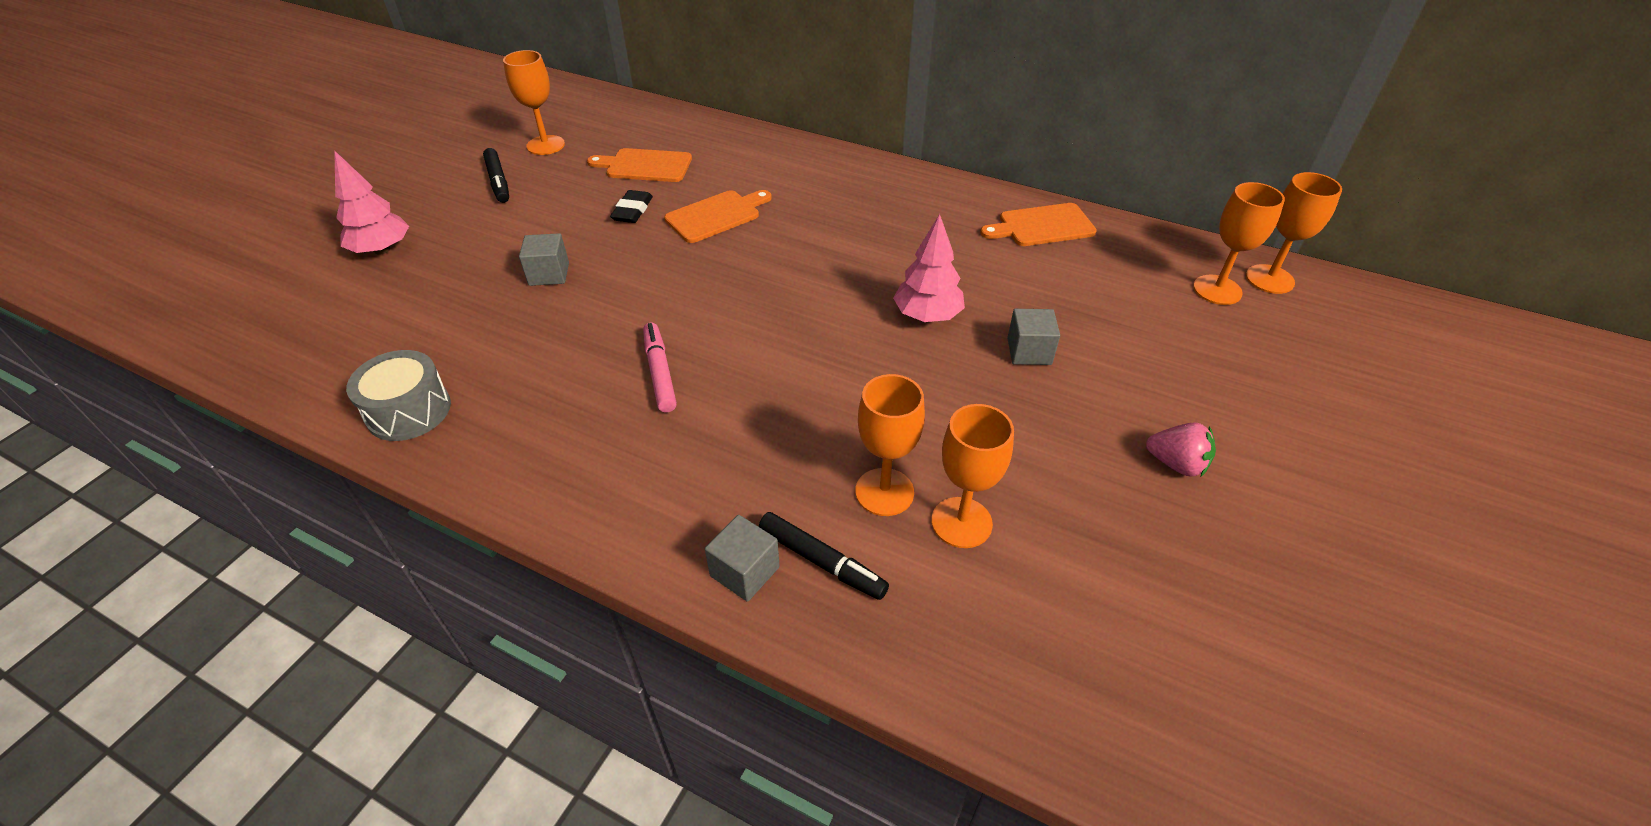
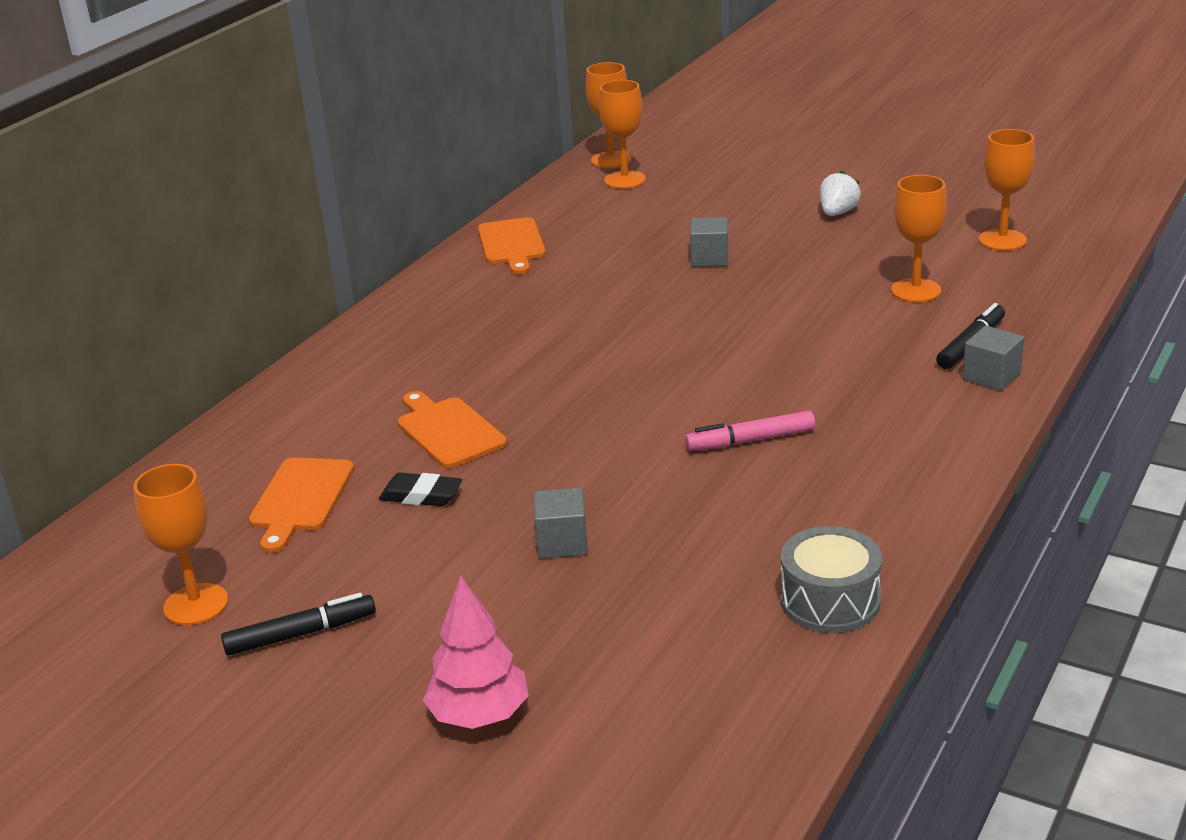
camera: 85 degrees left, 15 degrees down
orange goblet [855,374,925,516] -> orange goblet moved to [979,129,1035,251]
pink tree [893,214,965,322] -> none
pink strawberry [1146,422,1216,477] -> white strawberry [820,171,861,216]

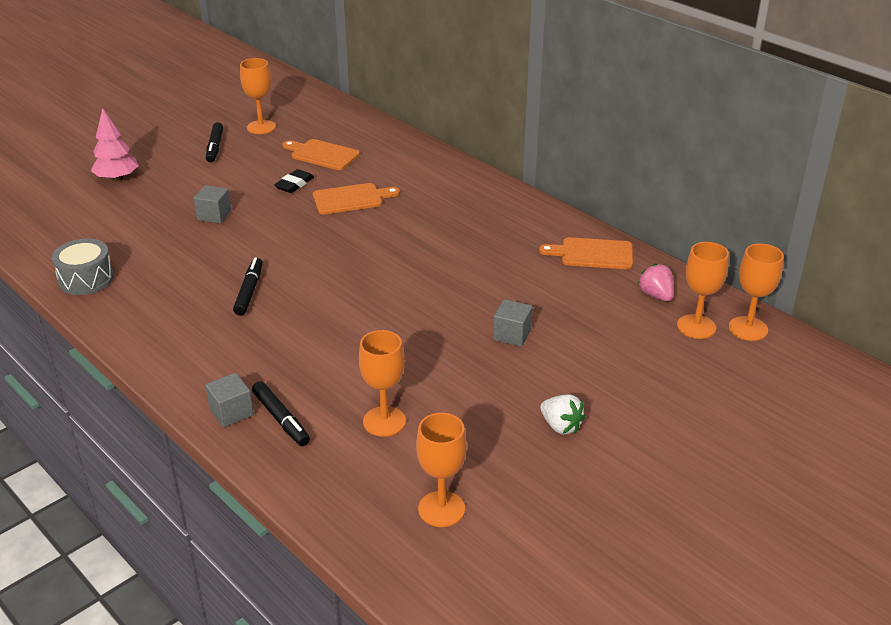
camera: 105 degrees right, 5 degrees up
pink marker [685,411,815,451] -> black marker [233,258,263,315]
none -> pink strawberry [638,263,674,302]

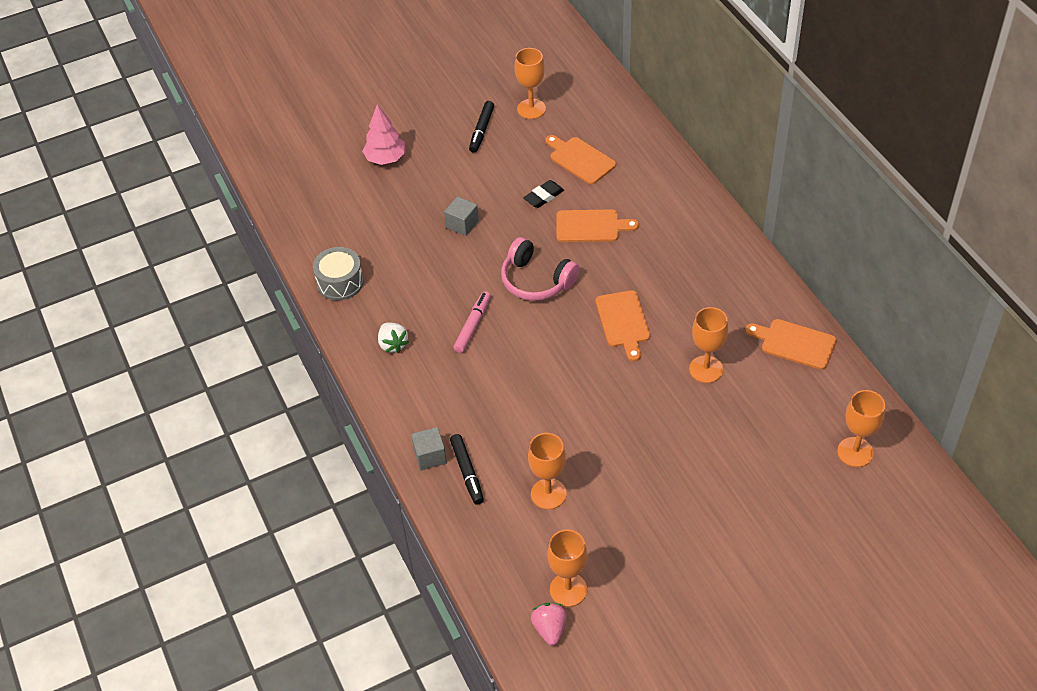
camera: 20 degrees right, 15 degrees up
black marker [233,258,263,315] -> pink marker [454,291,491,353]
grey cube [493,299,533,347] -> none
white strawberry [540,395,585,434] -> white strawberry moved to [378,323,409,353]
pink strawberry [638,263,674,302] -> pink strawberry moved to [531,603,567,645]
orange goblet [729,243,784,341] -> orange goblet moved to [689,307,728,383]
none -> pink headphones [501,237,580,301]
none -> orange cutting board [596,290,650,361]

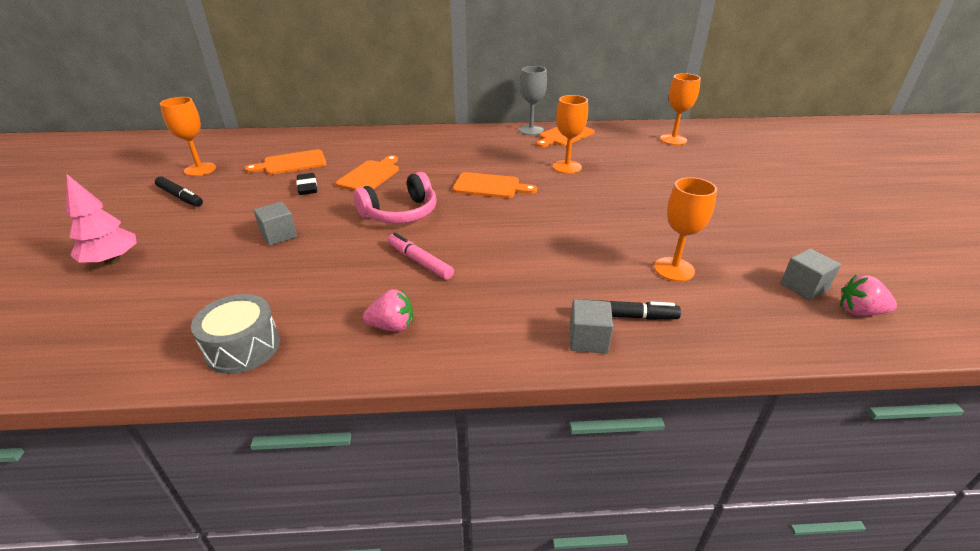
camera: 70 degrees left, 15 degrees down
white strawberry [378,323,409,353] -> pink strawberry [363,289,413,332]
orange goblet [547,530,587,607] -> grey cube [780,249,841,301]
none -> grey goblet [519,66,547,135]

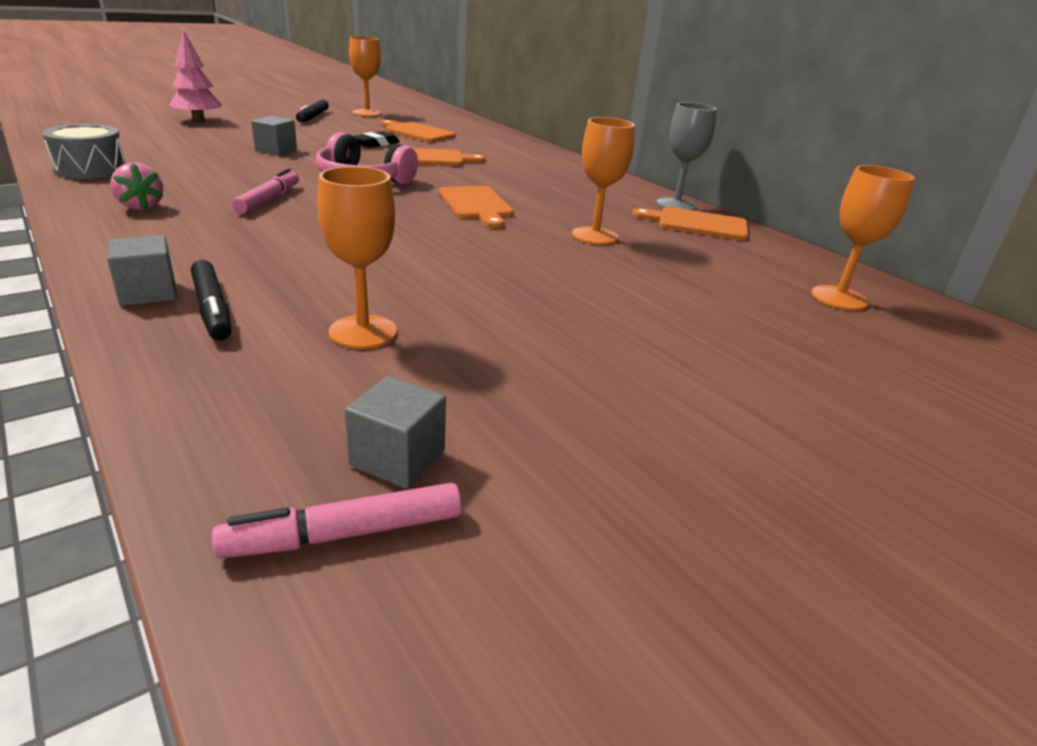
camera: 55 degrees right, 5 degrees down
pink strawberry [840,275,897,316] -> pink marker [212,483,462,559]

